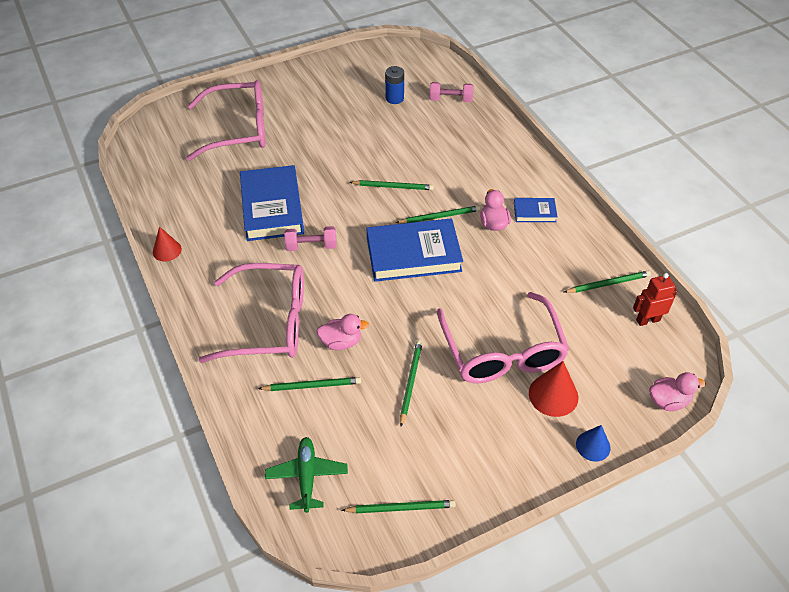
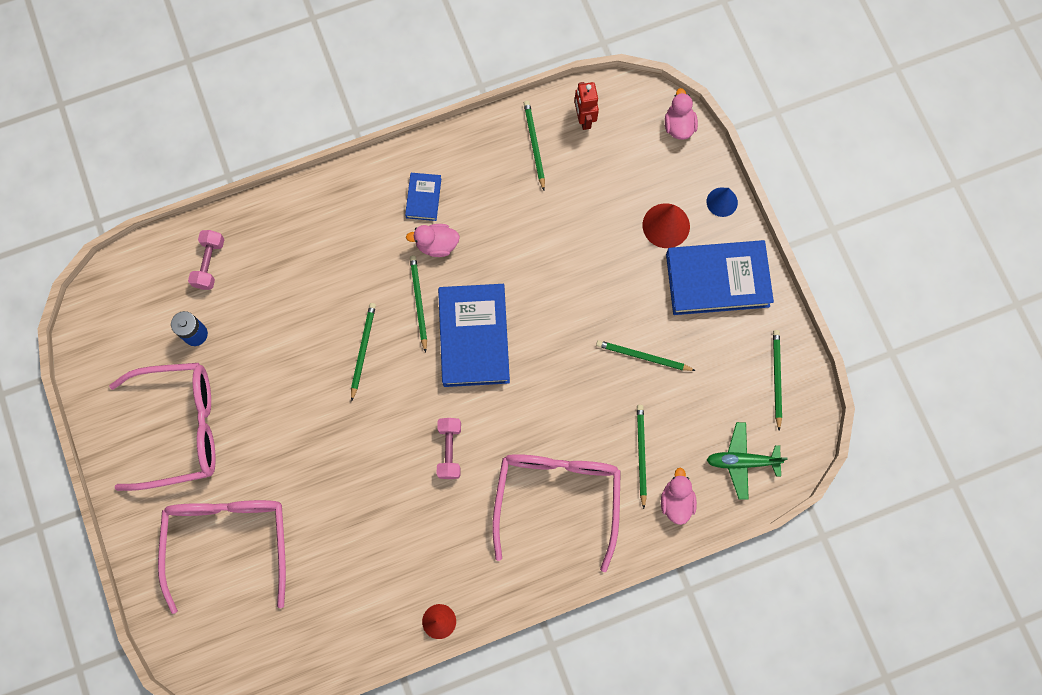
camera: 85 degrees left, 25 degrees up
blue book [240,165,304,241] -> blue book moved to [666,240,774,315]
pink duck [316,314,369,350] -> pink duck moved to [661,468,697,525]
pink glasses [437,292,569,383] -> pink glasses moved to [109,363,216,491]

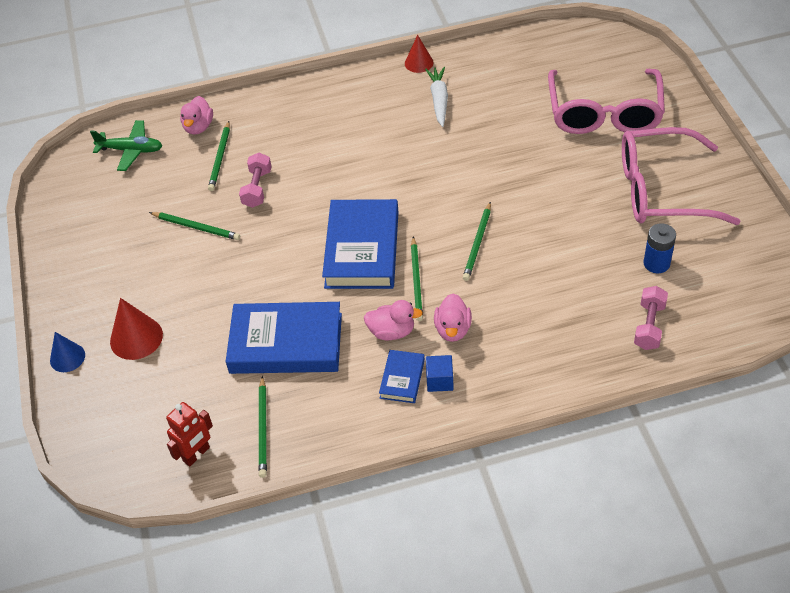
camera: 170 degrees left, 25 degrees down
pink dumbbell [437,418,461,479] -> pink dumbbell moved to [239,153,272,208]
pink glasses [492,454,621,572] -> none
red robot [575,82,599,130] -> red robot turned 45 degrees clockwise [166,402,213,466]
pink duck [665,88,698,140] -> pink duck moved to [434,293,472,342]
blue book [666,240,774,315] -> blue book moved to [226,302,342,374]
green pencil [773,330,782,431] -> none
none -> white carrot [425,67,448,127]
none -> blue cube [426,355,454,392]

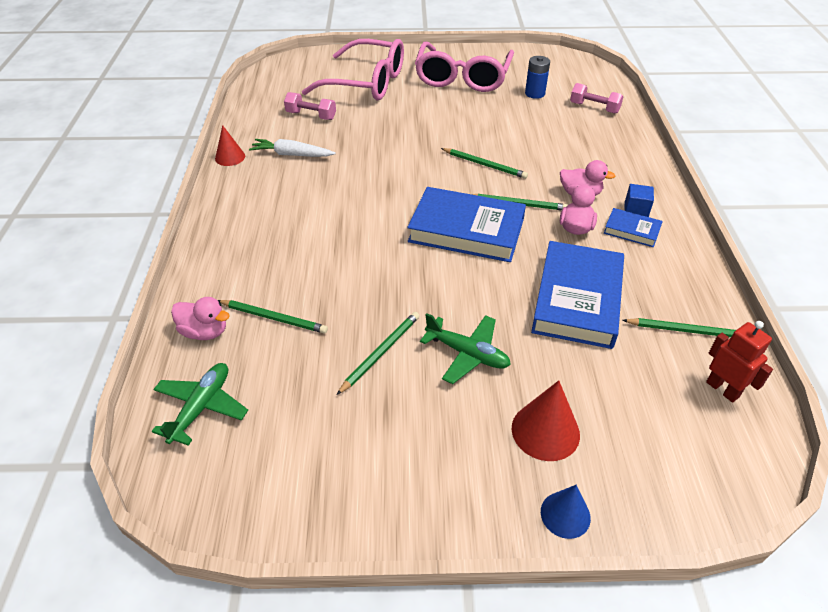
camera: 80 degrees left, 5 degrees down
pink dumbbell [239,153,272,208] -> pink dumbbell moved to [284,92,336,120]
none -> green plane [420,313,511,384]

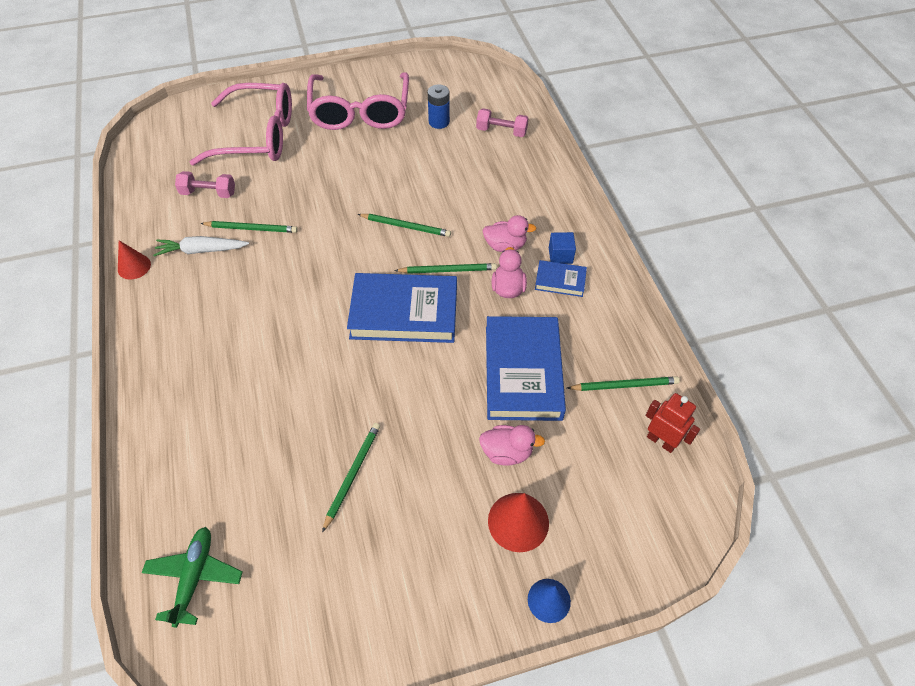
camera: 15 degrees left, 10 degrees up
pink duck [171,297,230,340] -> pink duck moved to [479,425,545,466]
green pencil [218,300,328,333] -> green pencil moved to [200,221,298,233]
green plane [420,313,511,384] -> none

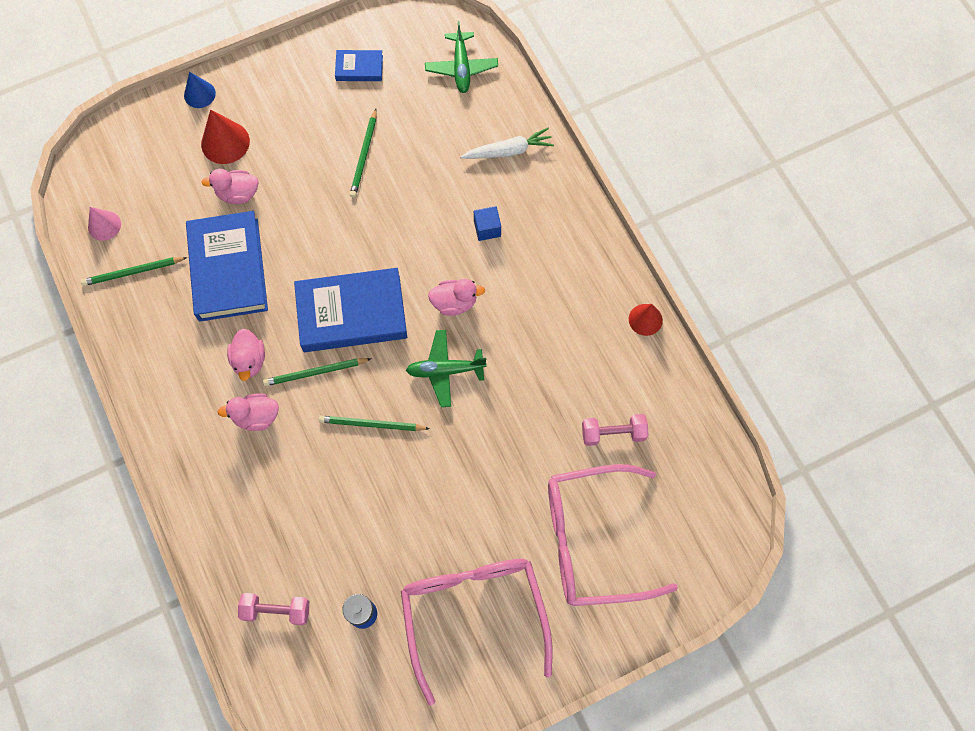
camera: 170 degrees right, 15 degrees up
white carrot [153,236,249,256] -> white carrot moved to [460,128,554,159]
green pencil [200,221,298,233] -> none
blue book [535,260,587,297] -> blue book moved to [335,50,383,81]
blue cube [549,232,576,264] -> blue cube moved to [474,206,501,241]
red robot [646,393,700,453] -> pink cone [88,207,121,241]
none -> green plane [406,330,487,407]
none -> pink duck [428,279,485,316]

